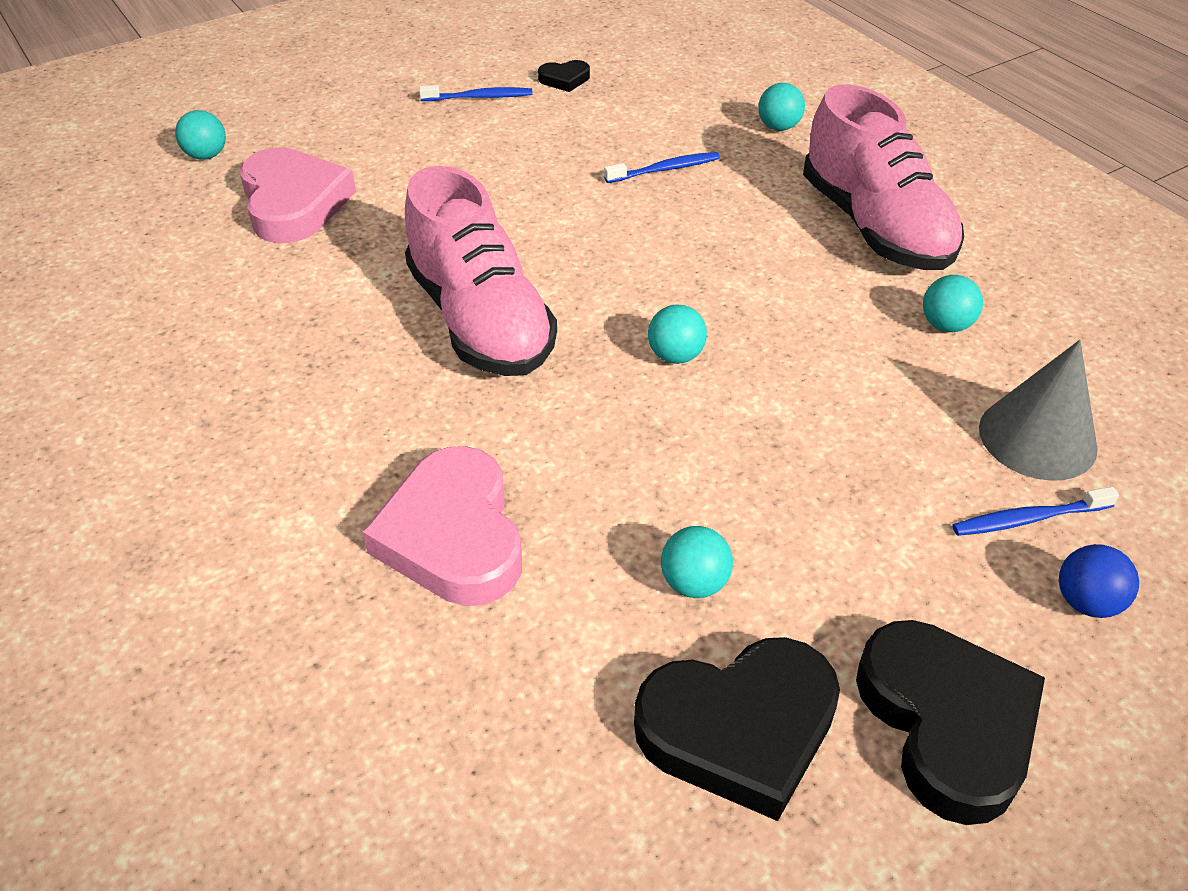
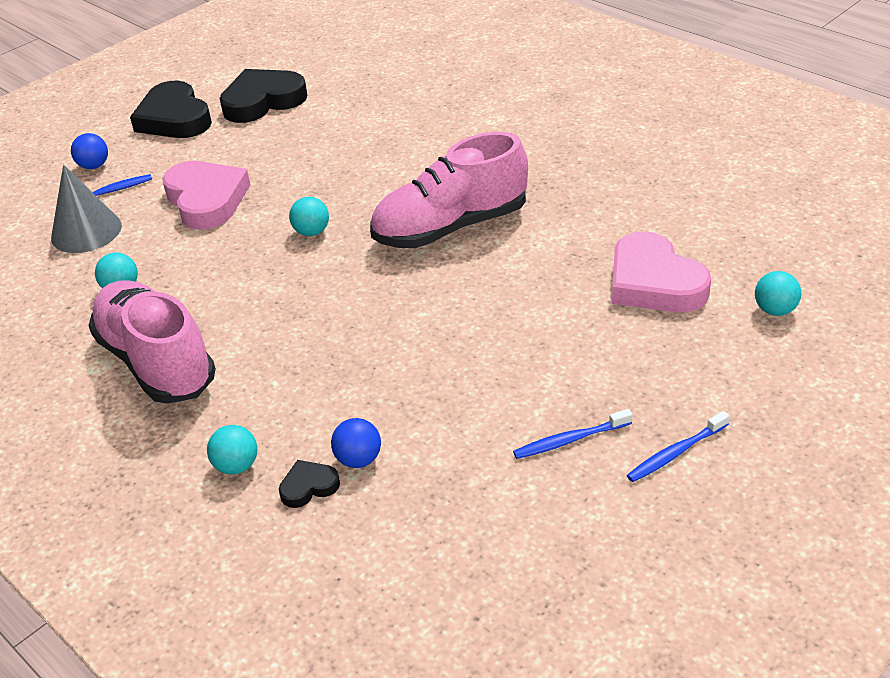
camera: 170 degrees right, 5 degrees down
pink heart [362,446,522,606] -> pink heart moved to [162,161,250,229]
pink shoe [405,166,557,376] -> pink shoe turned 75 degrees counterclockwise [370,132,528,248]
black heart [538,60,590,92] -> black heart moved to [279,460,340,508]
blue toothbrush [604,152,720,183] -> blue toothbrush moved to [627,411,730,482]
turquoise ball [661,526,733,598] -> none
none -> blue ball [331,418,381,468]

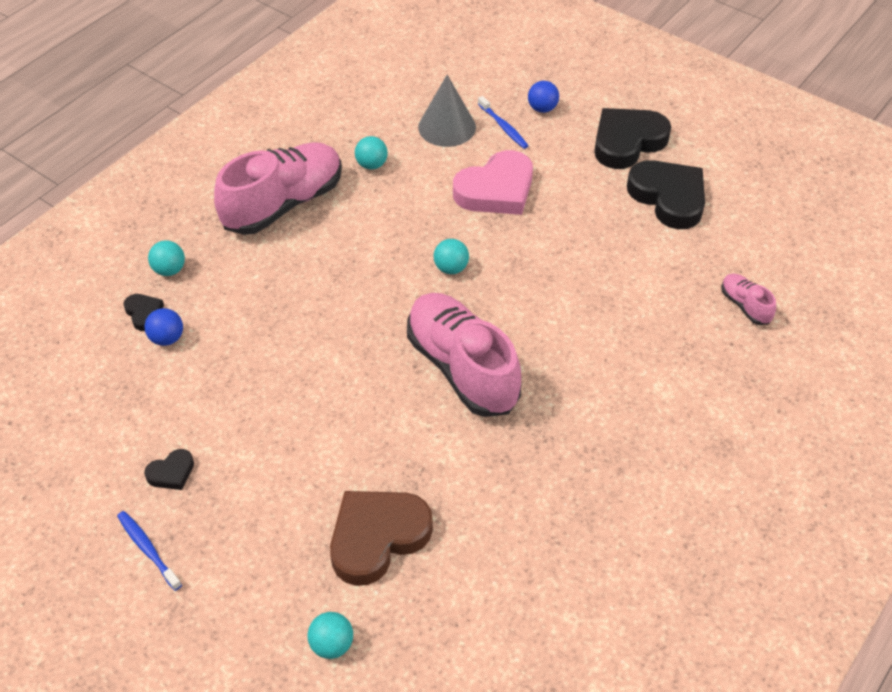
camera: 80 degrees right, 10 degrees up
blue toothbrush [513,409,633,459] -> black heart [144,449,194,490]
pink heart [612,231,711,312] -> brown heart [330,491,433,586]
none -> pink shoe [721,274,776,325]

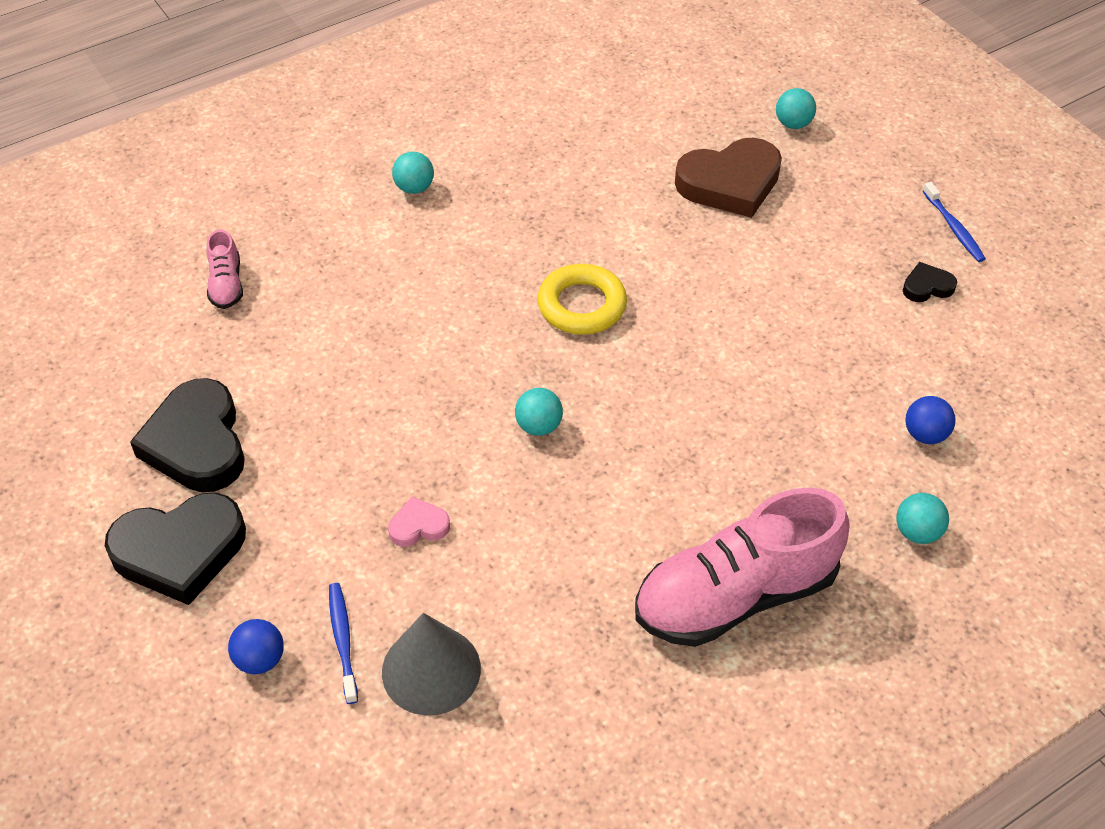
camera: 160 degrees left, 0 degrees up
black heart [123,294,164,331] -> none
turquoise ball [355,136,388,170] -> turquoise ball moved to [392,152,434,194]
pink shoe [407,293,521,417] -> yellow ring [537,264,627,335]
pink heart [453,150,533,215] -> pink heart [388,496,450,547], size x0.46

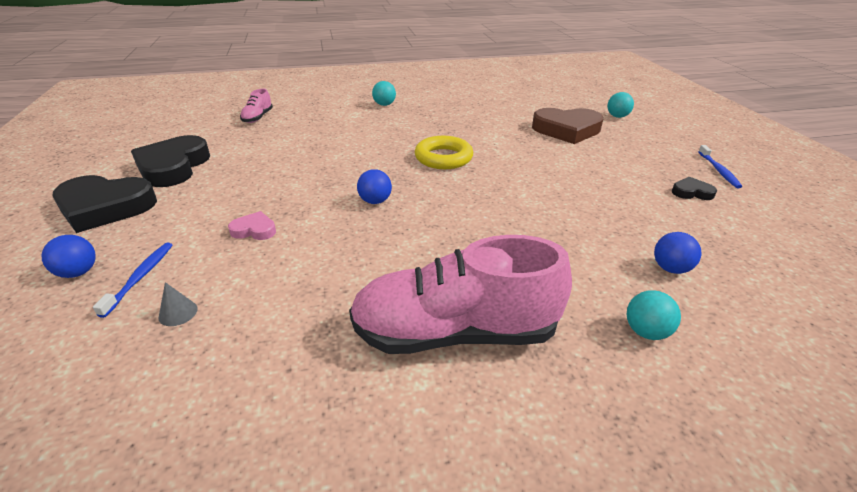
camera: 20 degrees right, 15 degrees down
grey cone [382,613,481,716] -> grey cone [158,282,198,326], size x0.42
turquoise ball [515,388,563,436] -> blue ball [357,169,392,204]

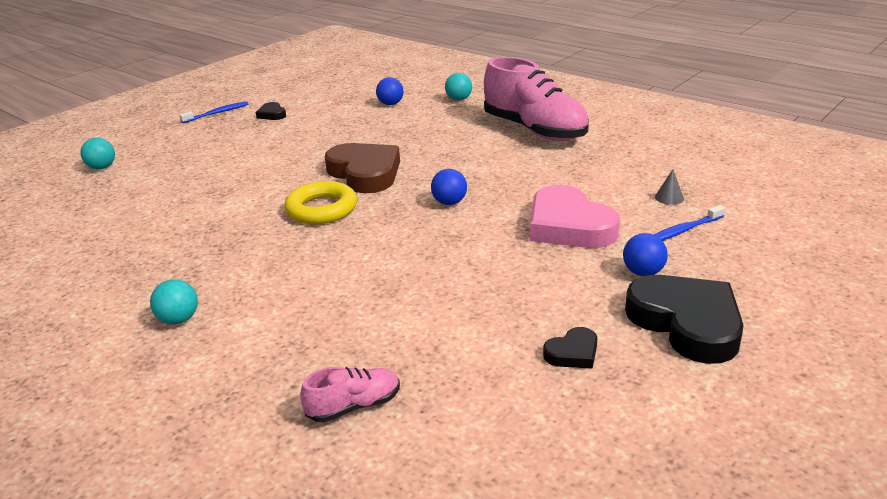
camera: 125 degrees left, 5 degrees down
blue ball [41,235,96,278] -> blue ball moved to [623,233,668,276]
black heart [131,135,210,187] -> black heart [543,327,597,369], size x0.46
pink heart [228,211,276,240] -> pink heart [530,185,620,248], size x2.16
brown heart [532,108,603,144] -> brown heart moved to [325,143,400,193]

